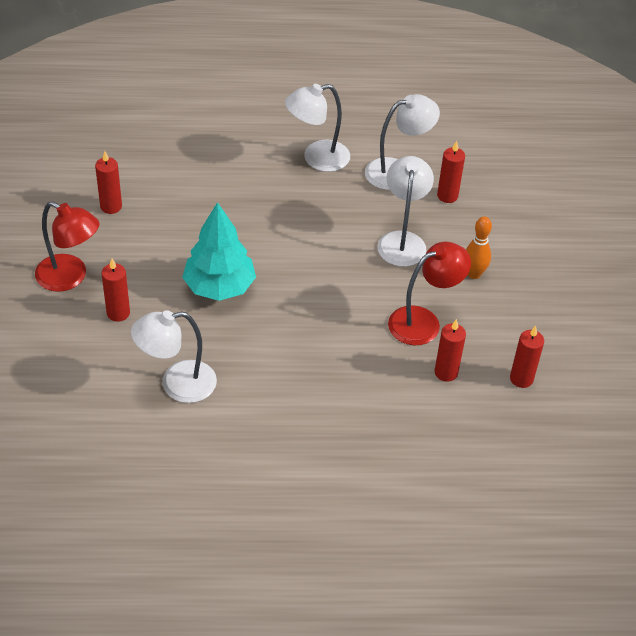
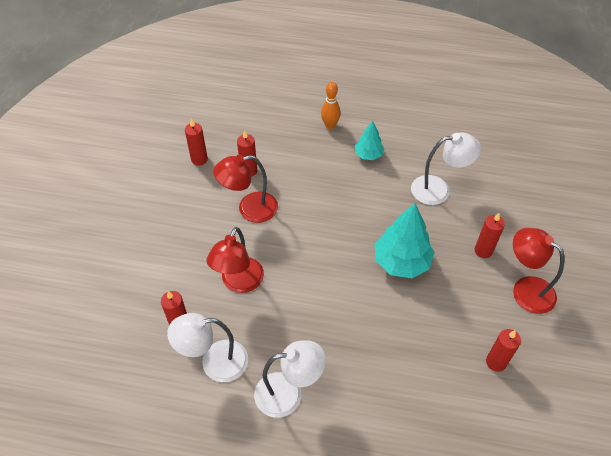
camera: 165 degrees left, 5 degrees up
white lamp [377,156,434,267] -> red lamp [206,227,264,293]
orange bowling pin [466,216,492,279] -> orange bowling pin moved to [321,82,341,129]
none -> turquoise tree [355,121,384,160]

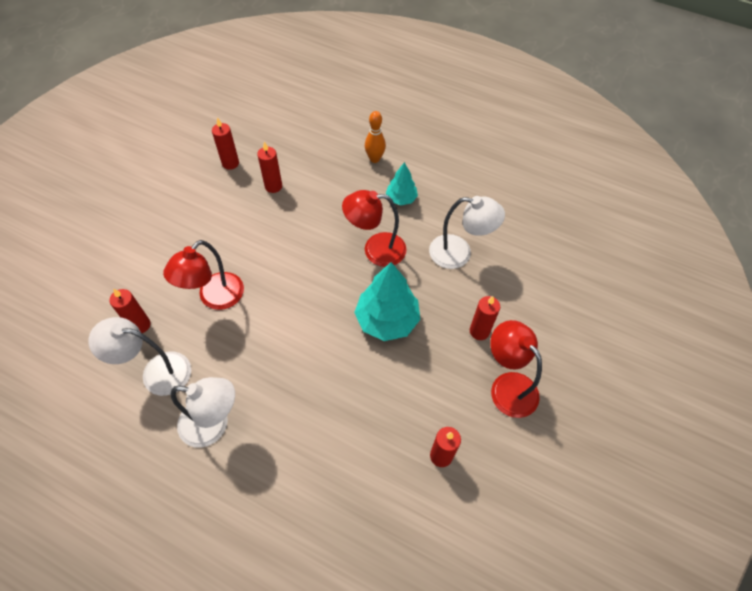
camera: 15 degrees right, 5 degrees up
red lamp [213,155,278,223] -> red lamp moved to [342,190,407,267]

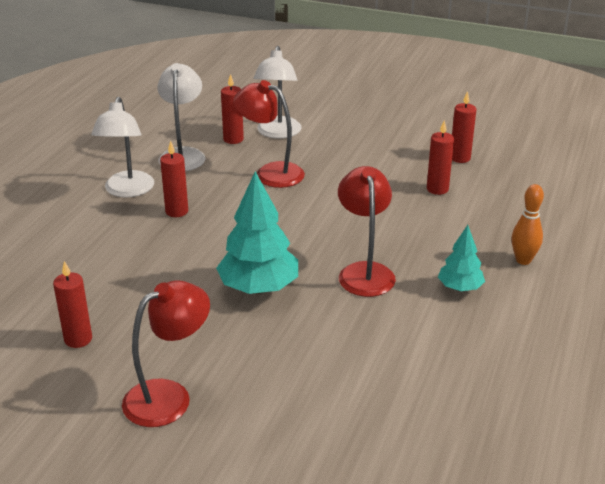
camera: 85 degrees right, 25 degrees down
white lamp [429,196,505,269] -> white lamp moved to [253,46,301,139]
red candle [470,296,500,340] -> red candle moved to [160,141,188,217]

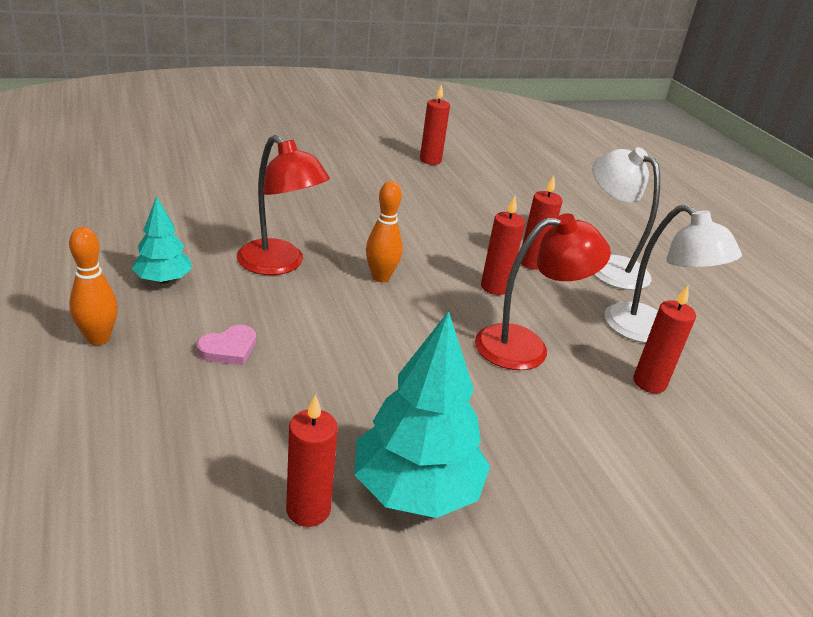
camera: 135 degrees right, 0 degrees up
red lamp [122,280,210,427] -> none
turquoise tree [216,171,298,294] -> turquoise tree moved to [354,311,490,518]
white lamp [253,46,301,139] -> none
red candle [427,120,454,195] -> red candle moved to [481,196,525,295]
none -> pink heart [196,325,256,365]
none -> orange bowling pin [366,181,403,282]

